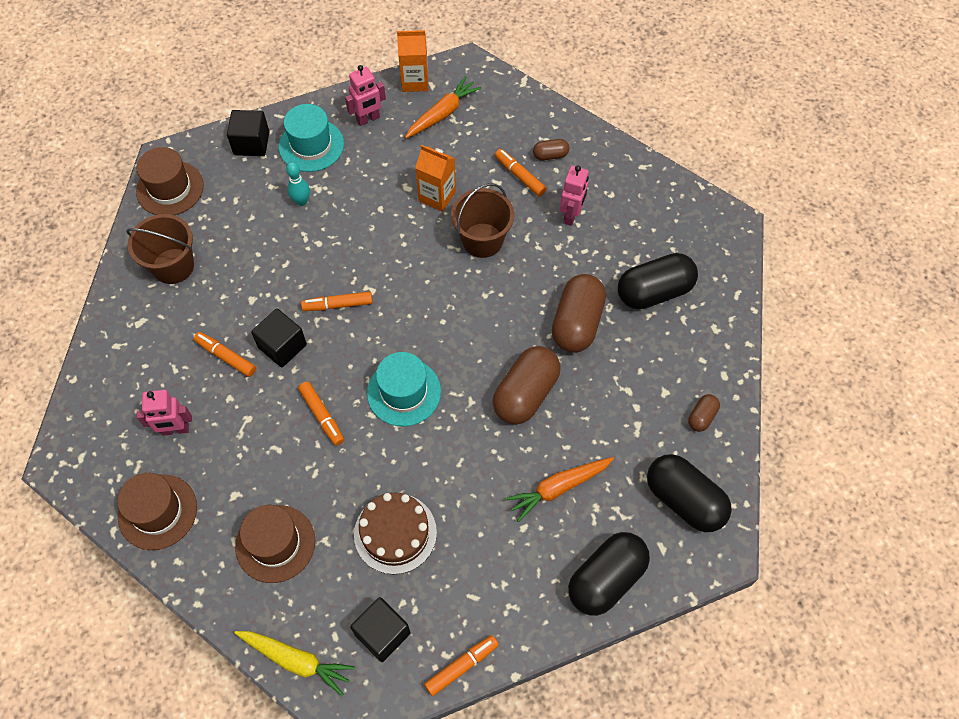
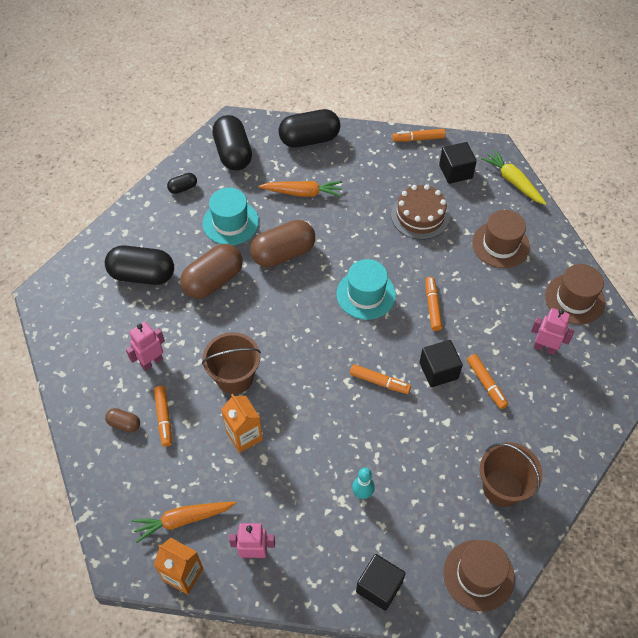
camera: 150 degrees left, 5 degrees down
turquoise hat [279,104,344,172] -> turquoise hat moved to [202,188,259,245]
brown capsule [688,394,720,432] -> black capsule [167,173,197,194]

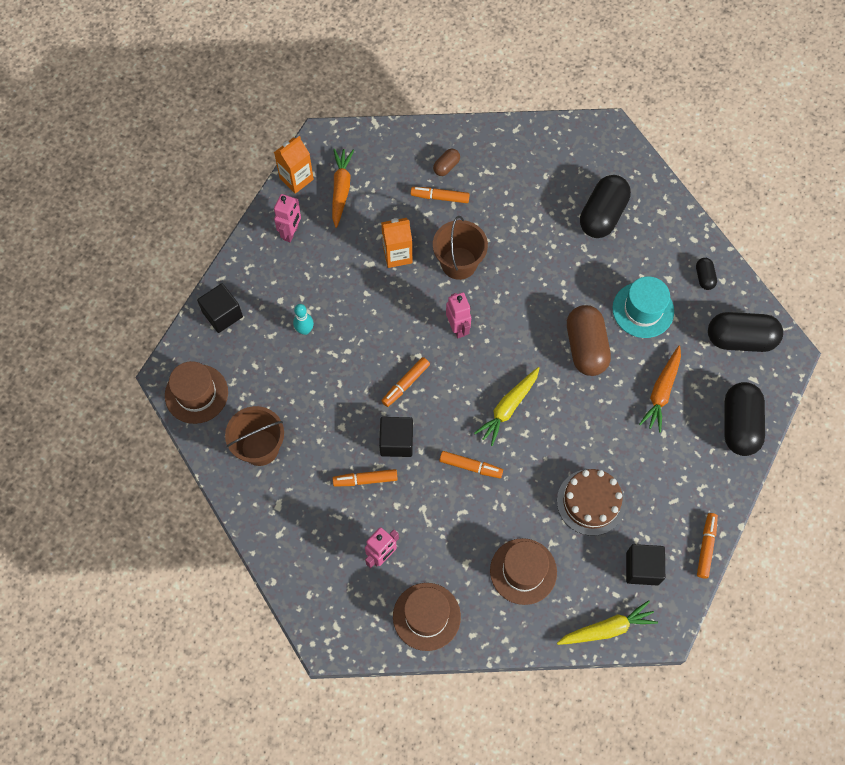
camera: 110 degrees right, 10 degrees up
pink robot [126,322,165,371] -> pink robot moved to [446,292,471,338]
brown capsule [180,244,243,299] -> none
turquoise hat [337,259,396,320] -> yellow carrot [474,367,539,446]

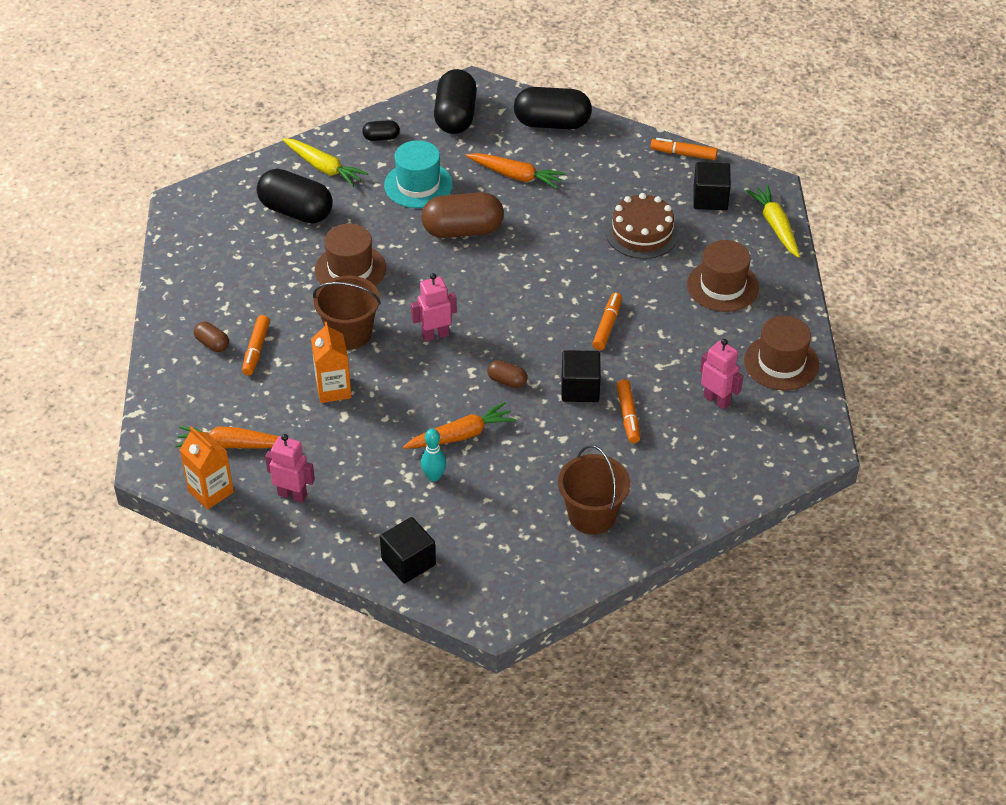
camera: 90 degrees left, 20 degrees down
brown hat [165,361,228,424] -> brown hat moved to [315,224,386,286]
orange marker [382,357,430,407] -> brown capsule [487,360,527,388]
yellow carrot [474,367,539,446] -> yellow carrot moved to [282,138,368,187]
none -> orange carrot [403,402,516,449]

